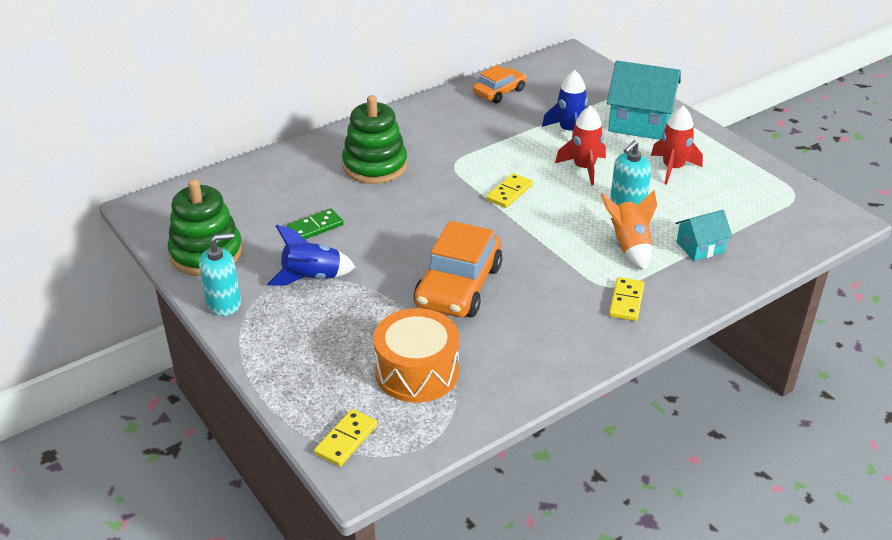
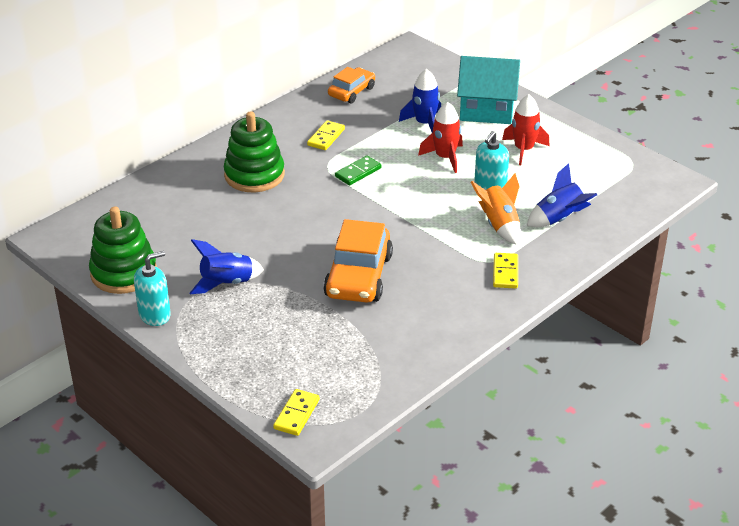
camera: 10 degrees left, 0 degrees up
green domino [286,208,344,239] -> green domino moved to [335,156,382,185]
orange drum [373,308,459,403] -> none
yellow domino [486,173,533,208] -> yellow domino moved to [307,120,345,150]
turquoise house [675,210,732,261] -> blue rocket [527,163,597,227]

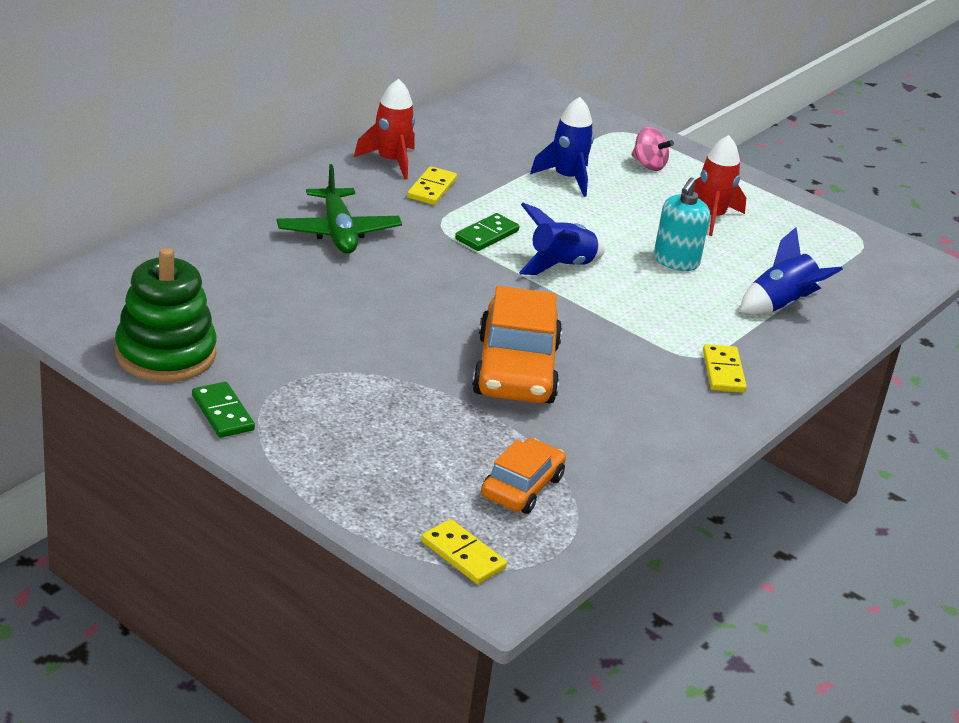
camera: 10 degrees left, 5 degrees down
turquoise soap dispenser [134,251,171,326] -> green domino [192,382,255,438]
blue rocket [190,239,264,294] -> blue rocket moved to [519,203,605,275]
green stacking toy [224,111,285,192] -> green plane [276,164,402,254]
yellow domino [273,389,320,436] -> yellow domino turned 60 degrees counterclockwise [421,519,507,584]
orange car [328,67,375,103] -> orange car moved to [481,438,566,514]
red rocket [418,102,463,173] -> red rocket moved to [354,79,415,180]
turquoise house [457,56,520,124] -> pink spinning top [632,127,674,171]
orange rocket [471,173,520,245] -> none

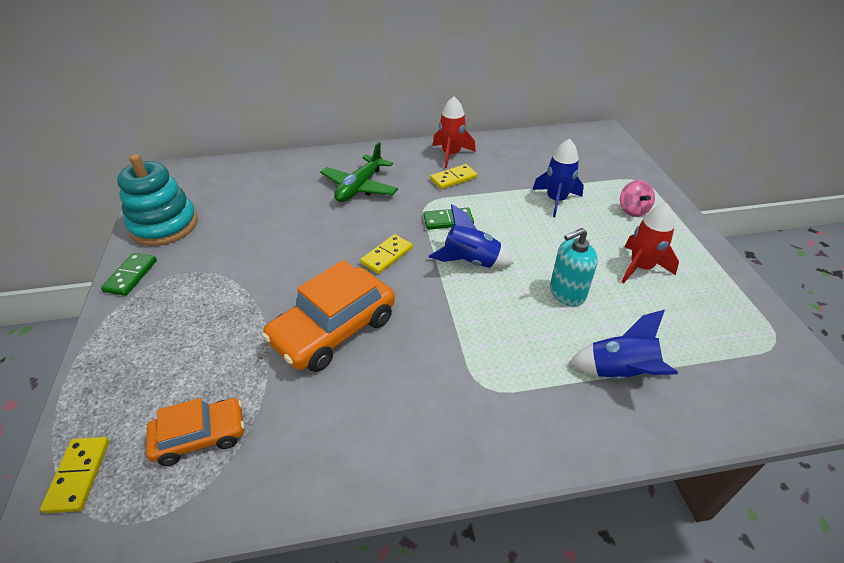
camera: 45 degrees right, 10 degrees up
green stacking toy [115,248,217,382] -> turquoise stacking toy [117,154,198,246]
yellow domino [703,344,747,393] -> yellow domino moved to [360,234,413,274]

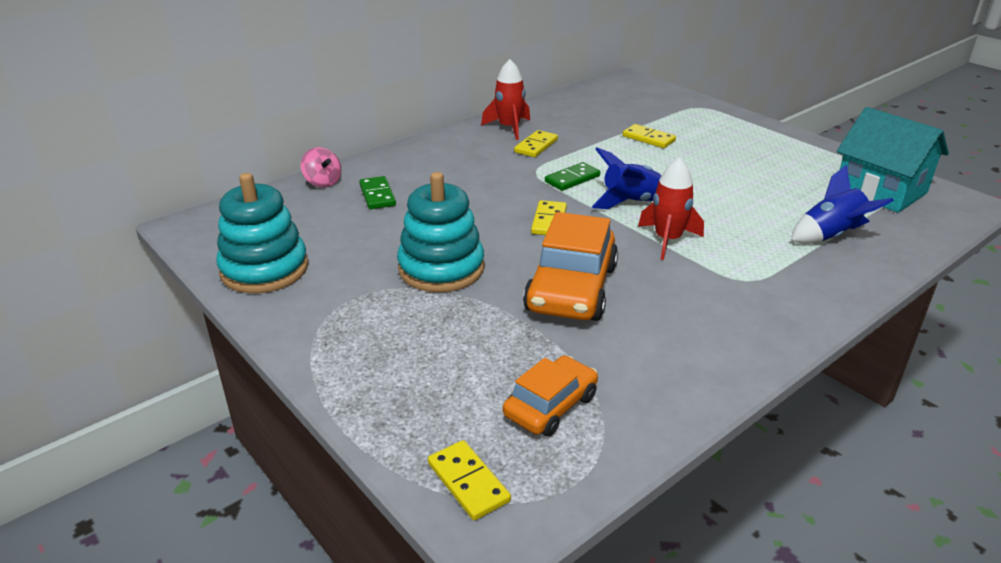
camera: 30 degrees left, 10 degrees down
green domino [101,253,157,296] -> green domino moved to [359,176,396,209]
green plane [320,142,398,202] -> none
blue rocket [532,139,584,217] -> yellow domino [623,124,676,148]
turquoise soap dispenser [550,228,598,306] -> none
pink spinning top [620,180,655,217] -> pink spinning top moved to [301,147,341,188]
red rocket [622,203,679,283] -> red rocket moved to [638,157,704,260]
none -> turquoise stacking toy [397,172,485,293]
none -> turquoise house [837,107,949,213]

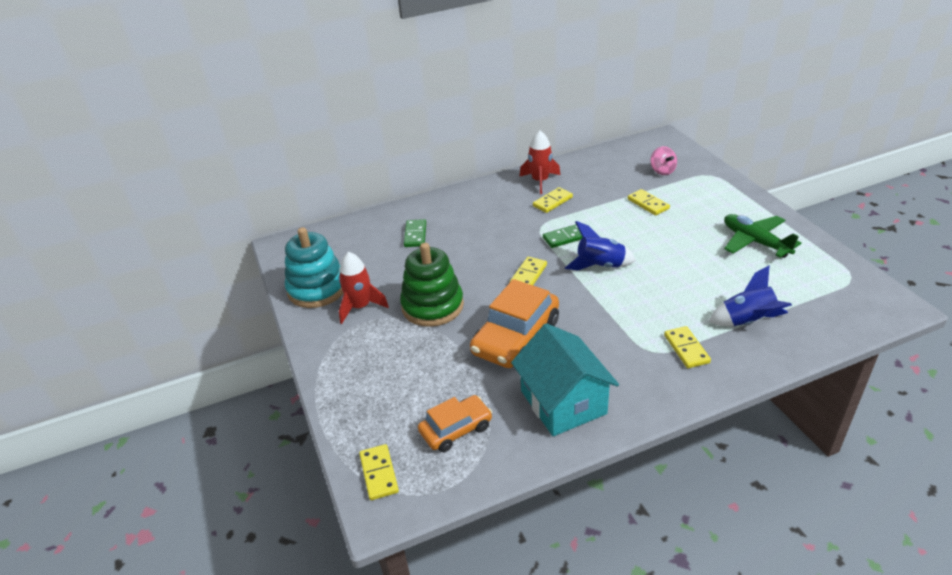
camera: 20 degrees right, 5 degrees up
pink spinning top [301,147,341,188] -> pink spinning top moved to [651,146,677,175]
turquoise stacking toy [397,172,485,293] -> green stacking toy [400,243,464,327]
red rocket [638,157,704,260] -> red rocket moved to [339,252,389,324]
turquoise house [837,107,949,213] -> turquoise house moved to [511,323,619,436]
none -> yellow domino [664,326,711,368]
none -> green plane [724,214,801,258]

